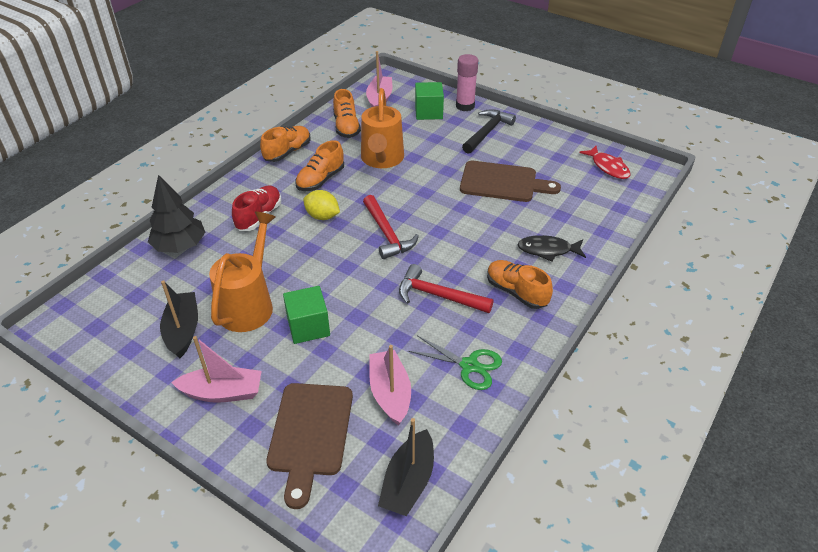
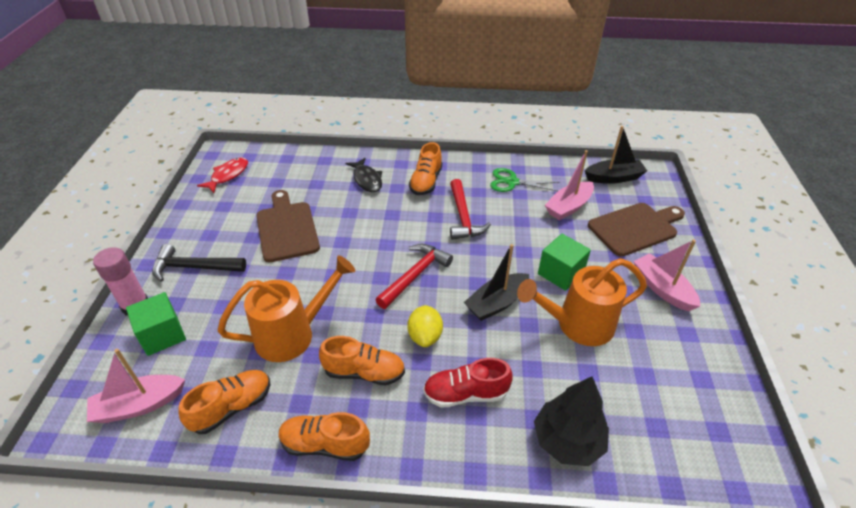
camera: 120 degrees left, 0 degrees up
black boat [160,280,198,358] -> black boat moved to [464,244,529,321]
green scissors [408,335,502,390] -> green scissors turned 75 degrees counterclockwise [490,168,560,192]

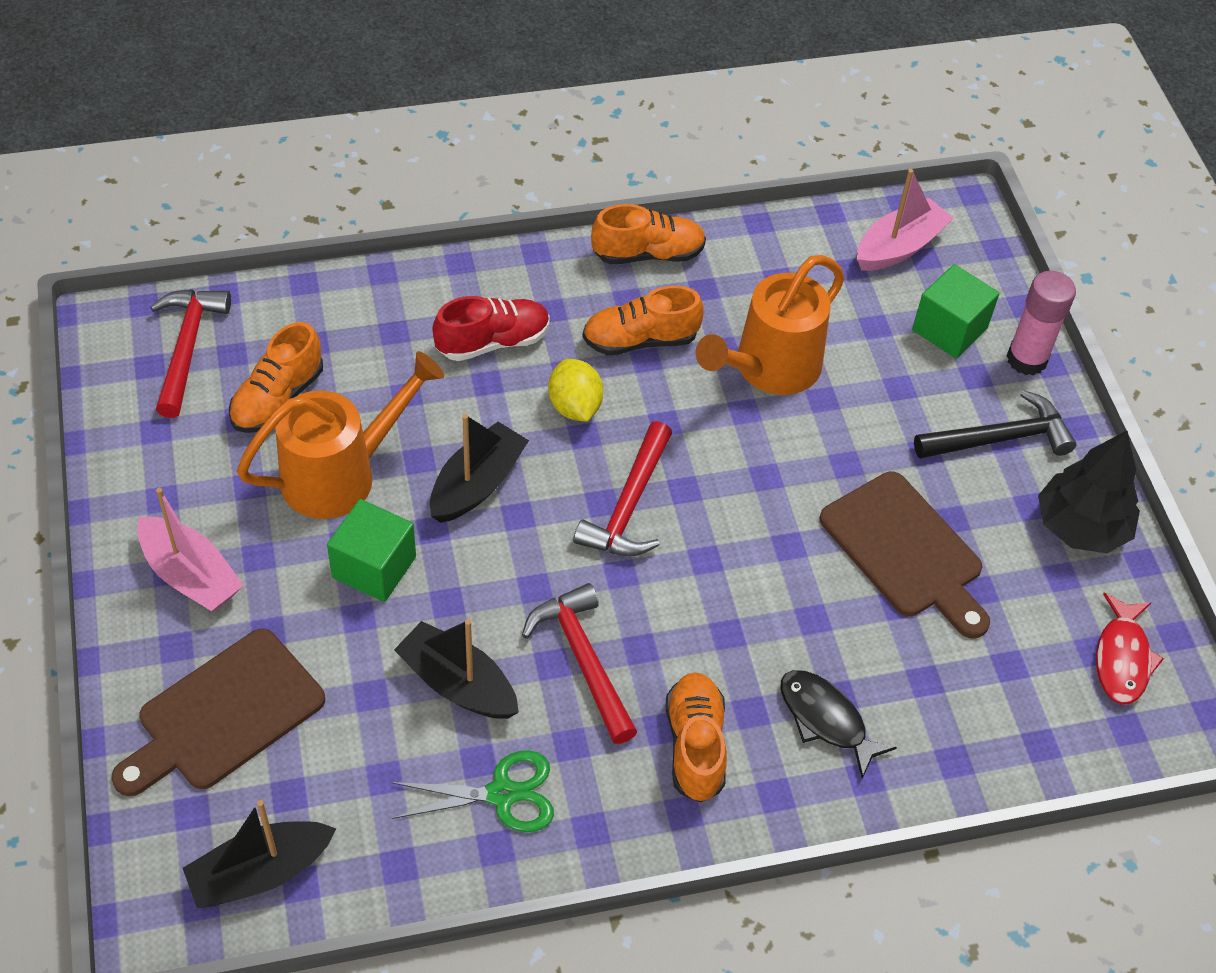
camera: 160 degrees right, 10 degrees up
orange shoe [178,370,270,434] -> orange shoe moved to [229,322,323,433]
black tree [534,377,609,466] -> black tree moved to [1038,431,1140,553]
pink boat [545,150,594,220] -> none
none -> red hammer [150,289,231,418]
none -> black boat [394,619,519,719]

